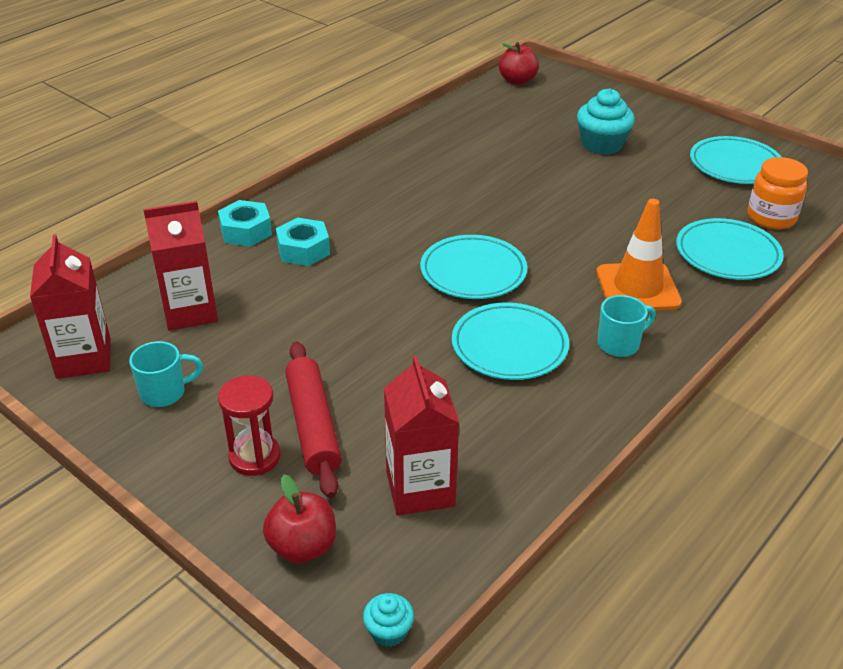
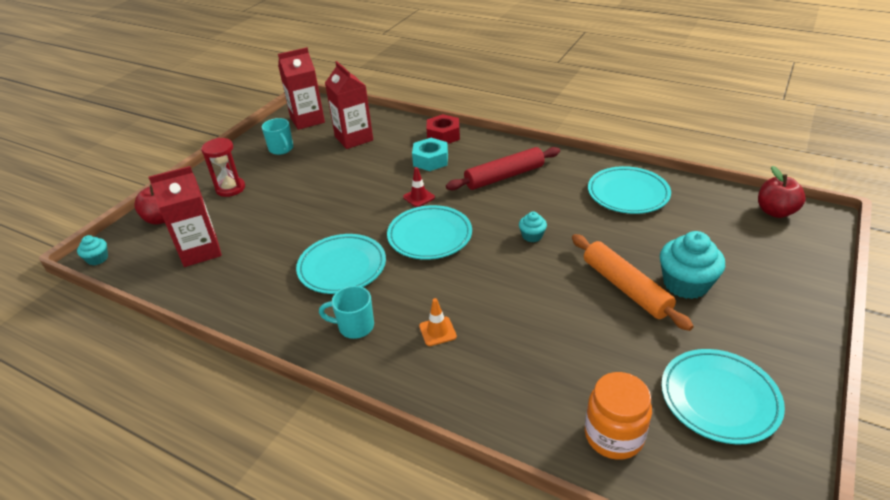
camera: 80 degrees right, 0 degrees up
turquoise nut [218,200,272,247] -> red nut [426,114,460,144]
red rolling pin [285,342,342,498] -> red rolling pin moved to [446,147,560,190]
orange traffic cone [596,199,682,310] -> orange traffic cone [419,298,457,346], size x0.47
turquoise mug [597,295,656,357] -> turquoise mug turned 135 degrees clockwise [319,286,374,339]
turquoise plate [676,218,784,280] -> turquoise plate moved to [588,166,671,214]
none -> red traffic cone [403,167,435,207]
none -> turquoise cupcake [519,212,547,242]
none -> orange rolling pin [572,234,694,331]

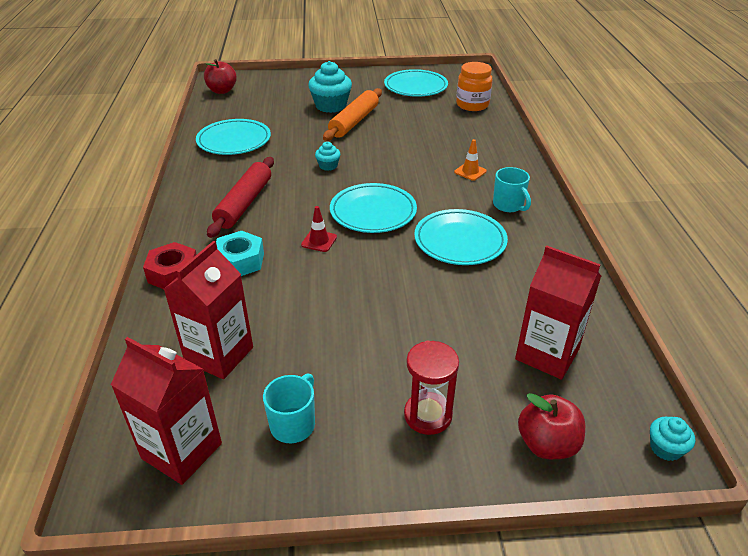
camera: 125 degrees left, 0 degrees up
red rolling pin [446,147,560,190] -> red rolling pin turned 75 degrees clockwise [207,157,274,238]

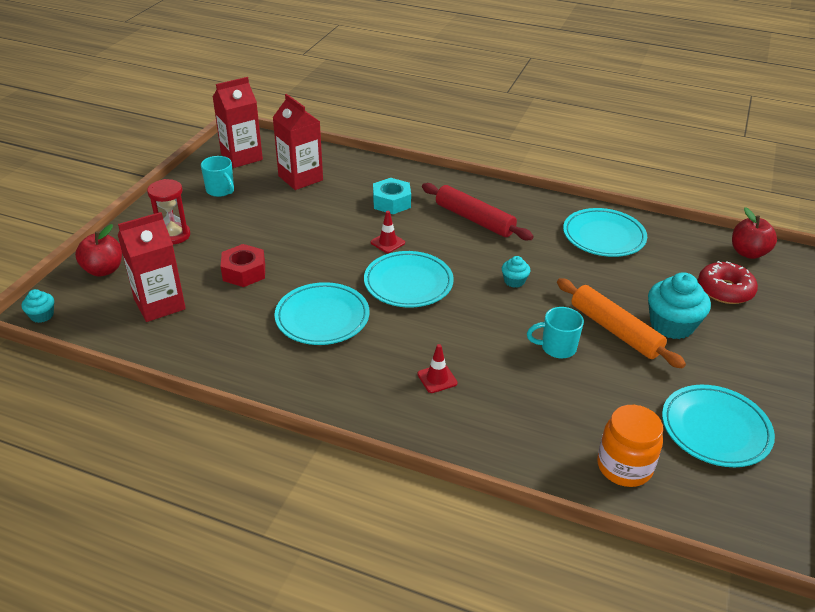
camera: 115 degrees right, 0 degrees up
red nut [143,242,197,289] -> red nut moved to [221,244,265,287]
orange traffic cone [454,139,487,181] -> red traffic cone [417,344,458,393]
turquoise mug [493,167,531,212] -> turquoise mug moved to [527,307,584,359]
none -> red donut [698,261,758,304]

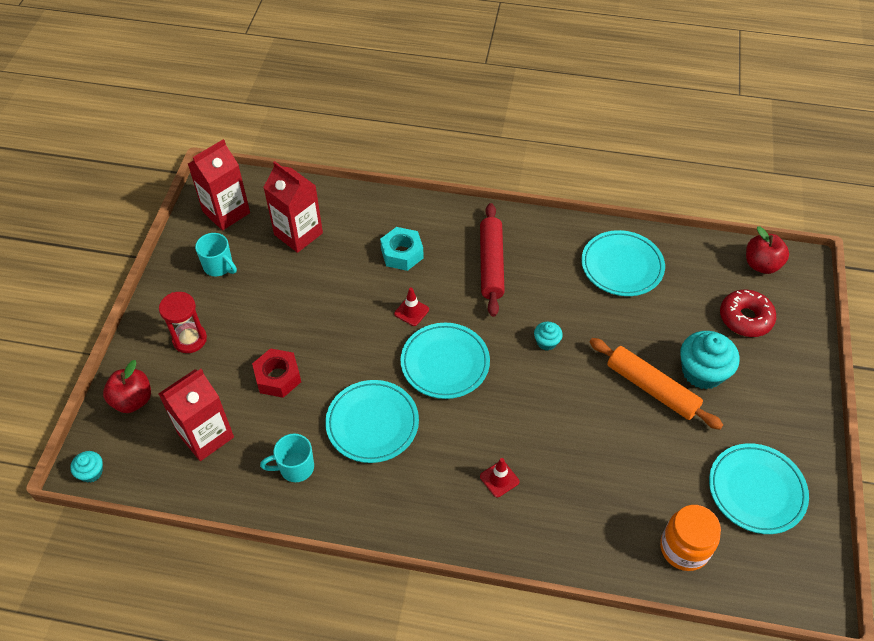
camera: 10 degrees left, 15 degrees up
red rolling pin [422,183,534,240] -> red rolling pin turned 60 degrees clockwise [480,203,505,317]
turquoise mug [527,307,584,359] -> turquoise mug moved to [260,434,314,482]

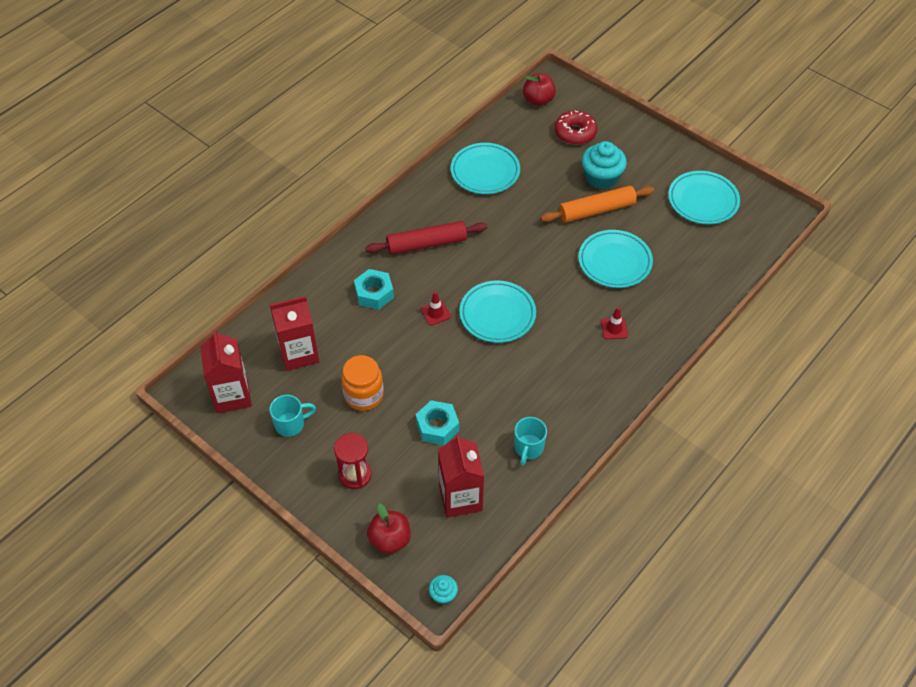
camera: 60 degrees left, 0 degrees up
red nut [252,348,301,398] -> turquoise nut [416,400,459,445]
turquoise plate [325,380,419,463] -> turquoise plate moved to [578,230,653,288]
red rolling pin [480,203,505,317] -> red rolling pin turned 45 degrees counterclockwise [365,221,487,255]
turquoise cupcake [534,322,563,351] -> none
orange jar [660,505,721,571] -> orange jar moved to [341,355,384,411]

